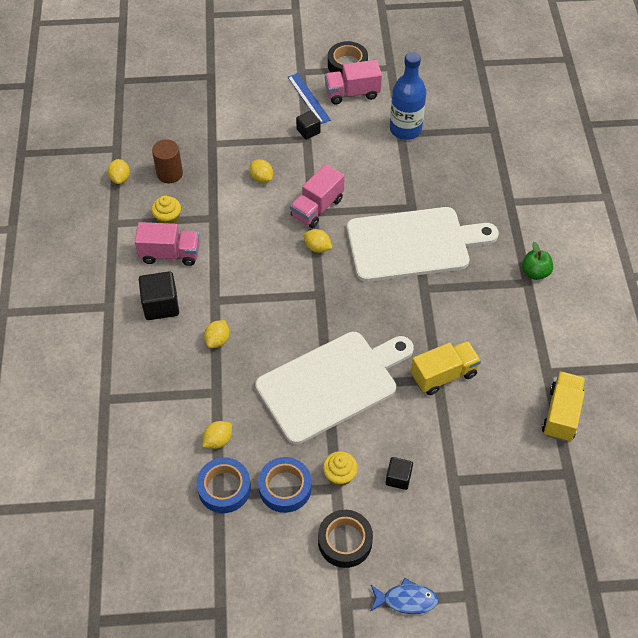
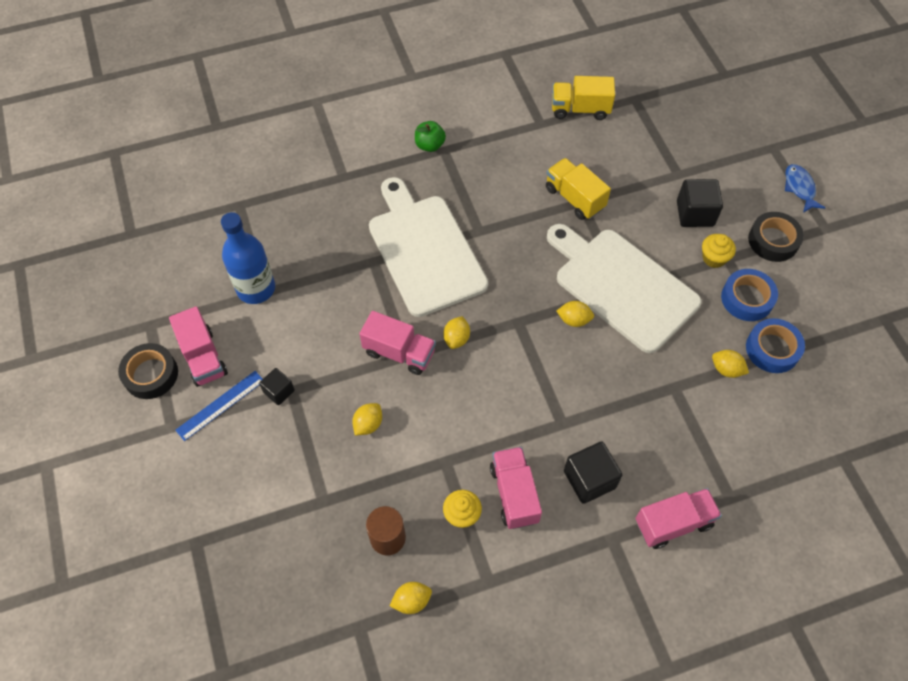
camera: 105 degrees left, 5 degrees up
yellow lemon [204,320,229,348] -> yellow lemon moved to [557,301,594,327]
black cube [386,457,413,490] -> black cube [677,179,723,227], size x1.65
none -> pink truck [635,488,722,549]

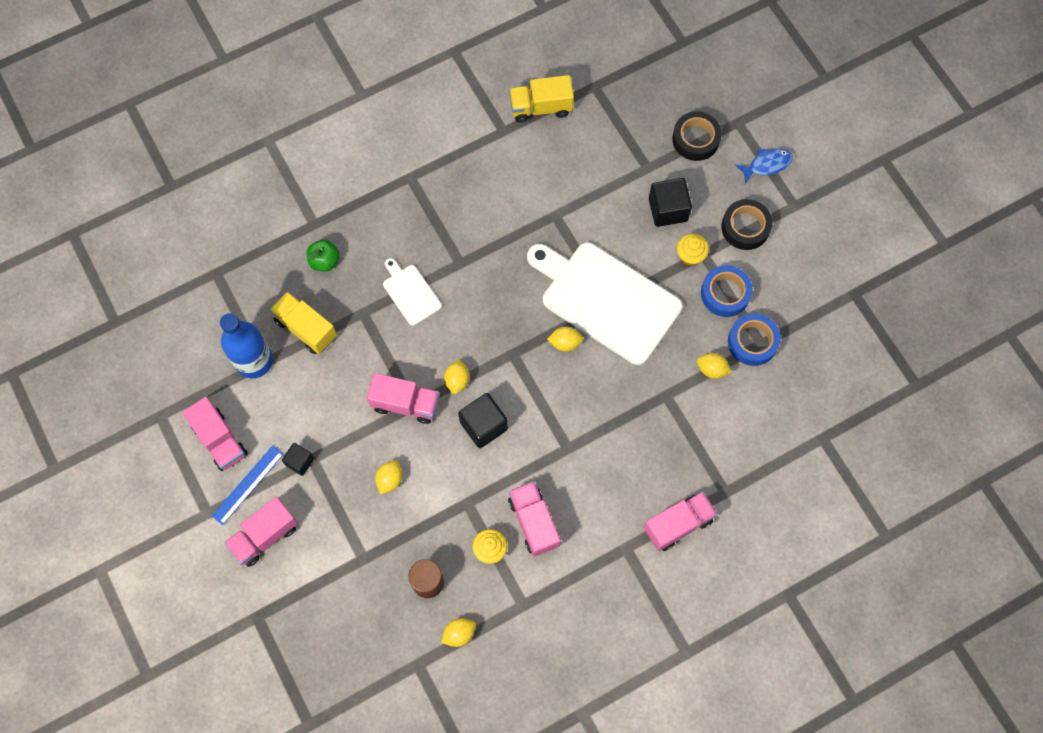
camera: 10 degrees left, 10 degrees up
black tape [118,343,178,399] -> black tape moved to [672,111,722,161]
white cutting board [369,177,488,317] -> white cutting board [383,258,442,326], size x0.46
green apple [415,121,446,152] -> green apple moved to [307,239,340,272]
yellow truck [546,158,611,220] -> yellow truck moved to [270,291,337,354]
black cube [564,441,622,504] -> black cube moved to [458,393,508,448]
blue fish [785,164,825,213] -> blue fish turned 90 degrees clockwise [735,148,793,184]
none -> pink truck [224,497,298,567]

